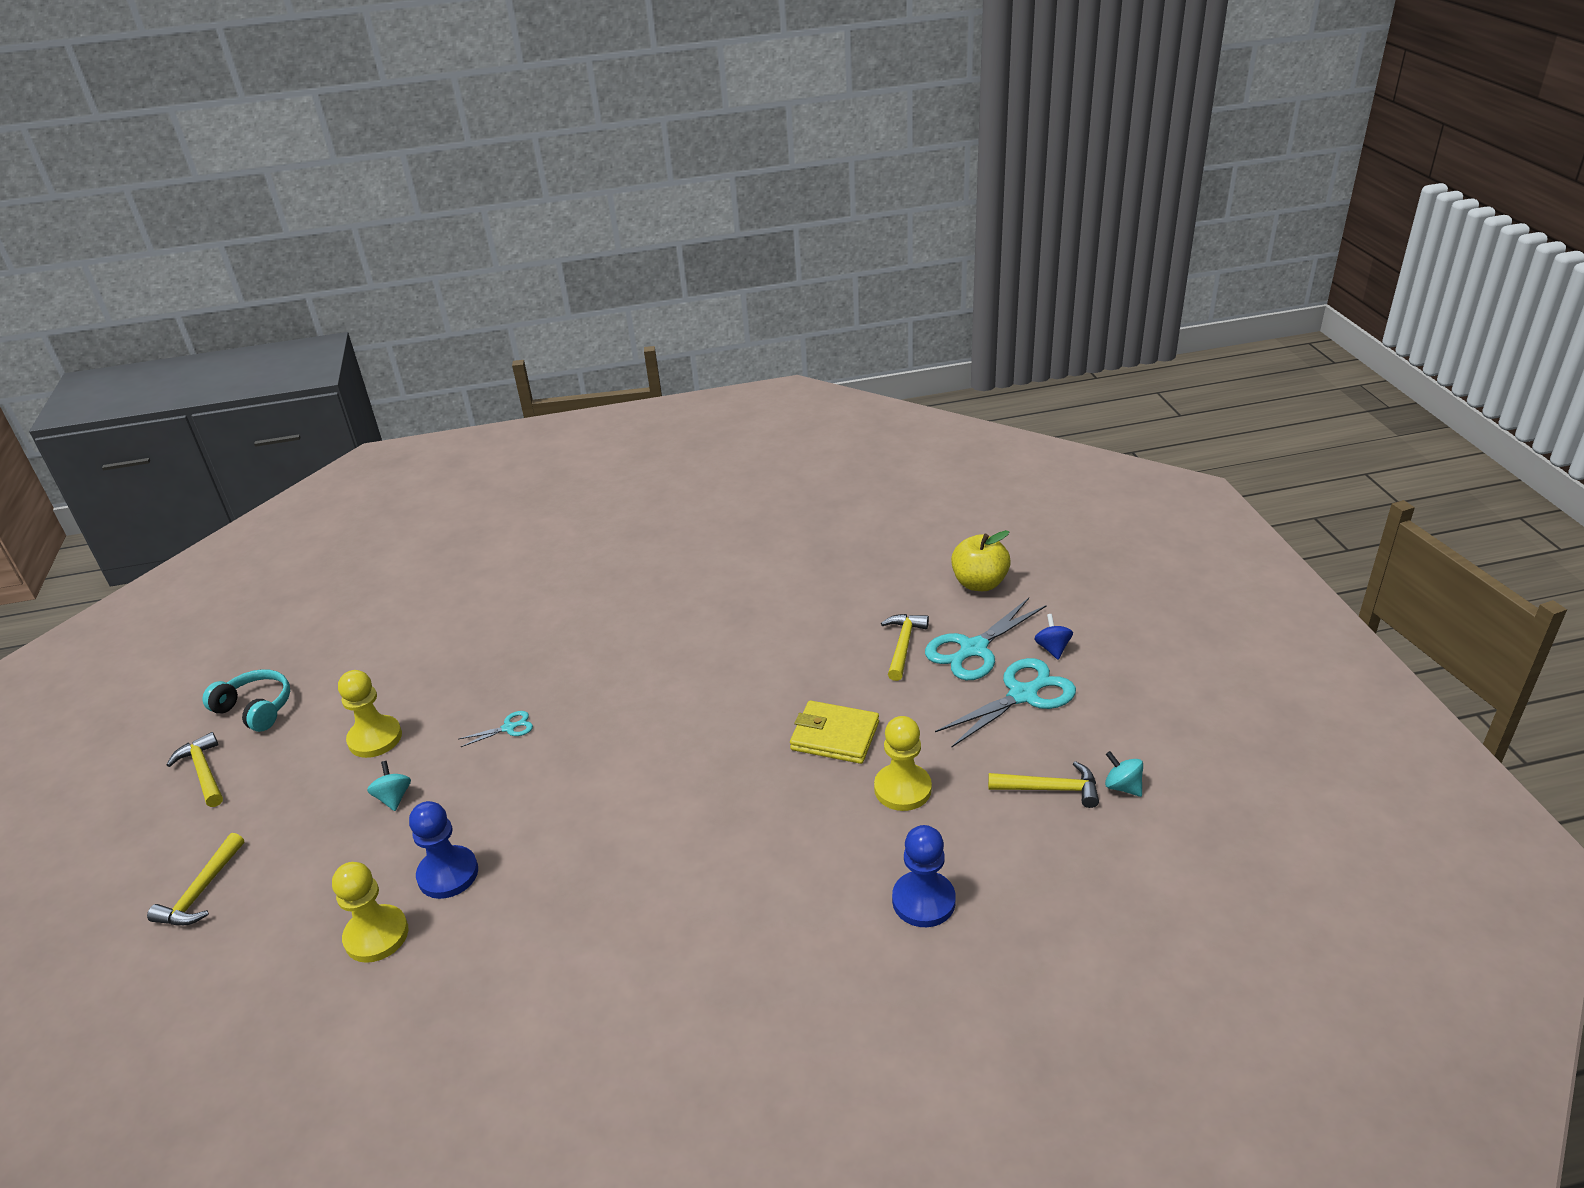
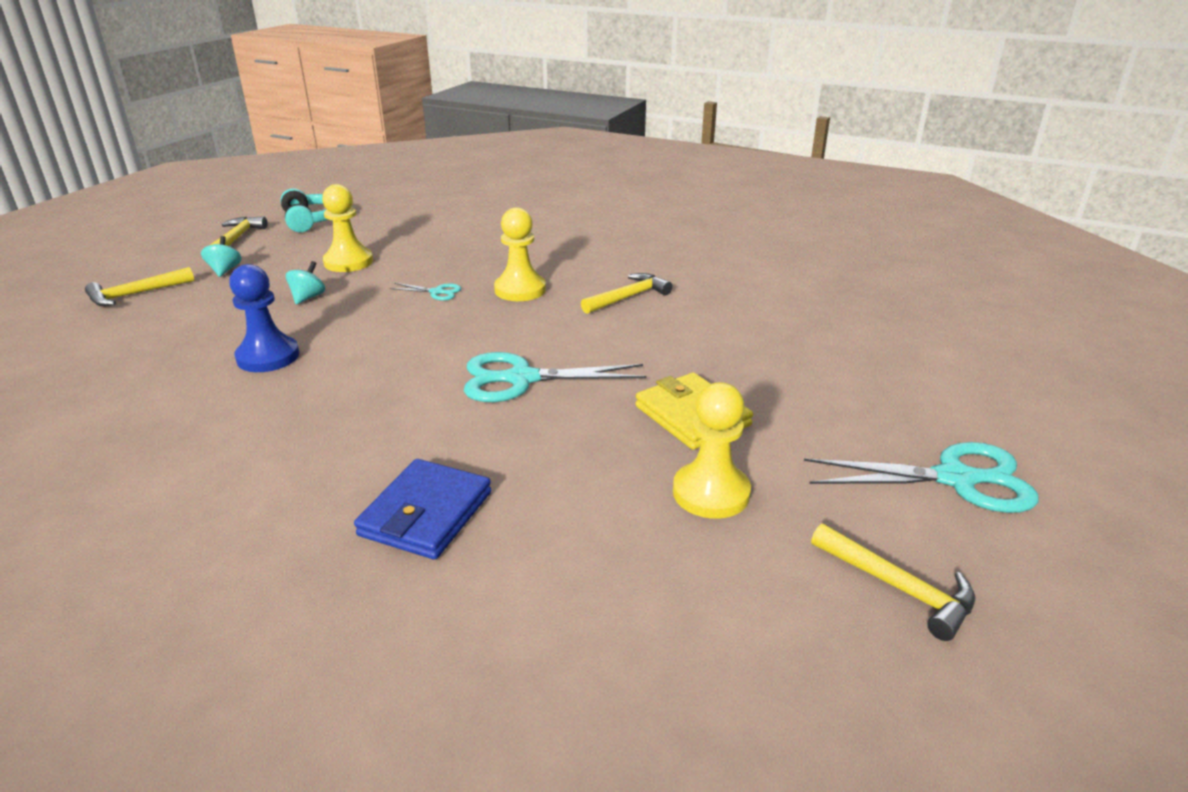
camera: 35 degrees right, 5 degrees down
yellow pawn [332,862,408,963] -> yellow pawn moved to [494,207,546,301]
yellow hammer [881,614,929,681] -> yellow hammer moved to [581,273,672,314]
blue pawn [892,825,956,927] -> none
turquoise scissors [925,598,1047,680] -> turquoise scissors moved to [464,352,647,402]
yellow apple [951,530,1011,591] -> none
blue spinning top [1034,614,1073,660] -> none
turquoise spinning top [1105,751,1143,797] -> turquoise spinning top moved to [201,236,242,277]
none -> blue wallet [354,459,491,560]

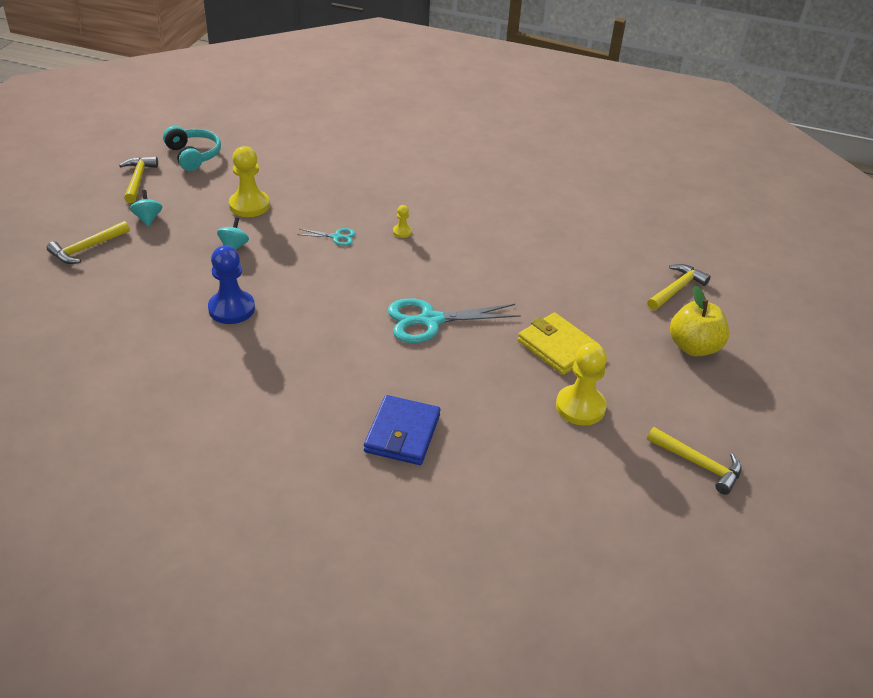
camera: 10 degrees left, 10 degrees up
yellow pawn [494,207,546,301] -> yellow pawn [393,205,412,238], size x0.47
yellow hammer [581,273,672,314] -> yellow hammer moved to [647,264,711,310]
turquoise scissors [804,442,1039,513] -> none
none -> yellow apple [670,285,729,356]

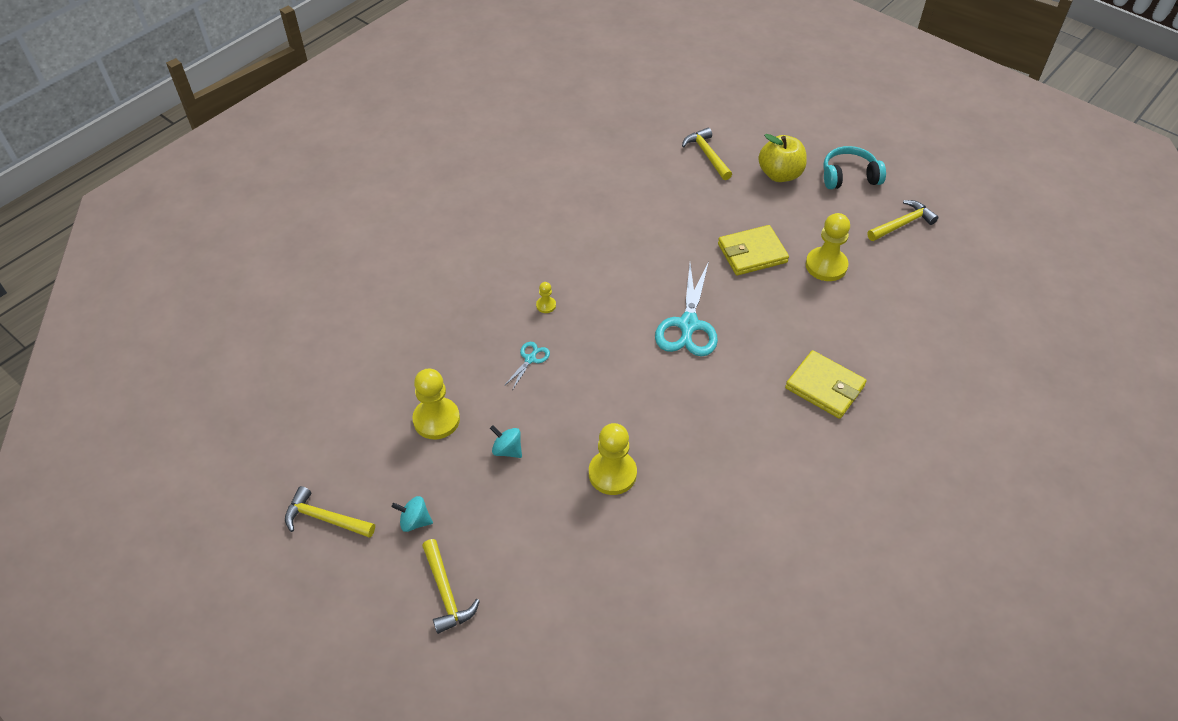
camera: 65 degrees left, 10 degrees up
turquoise headphones [163,126,221,171] -> turquoise headphones moved to [823,146,886,189]
blue pawn [208,246,255,324] -> yellow pawn [589,423,637,495]
blue wallet [364,395,440,465] -> yellow wallet [785,350,867,419]

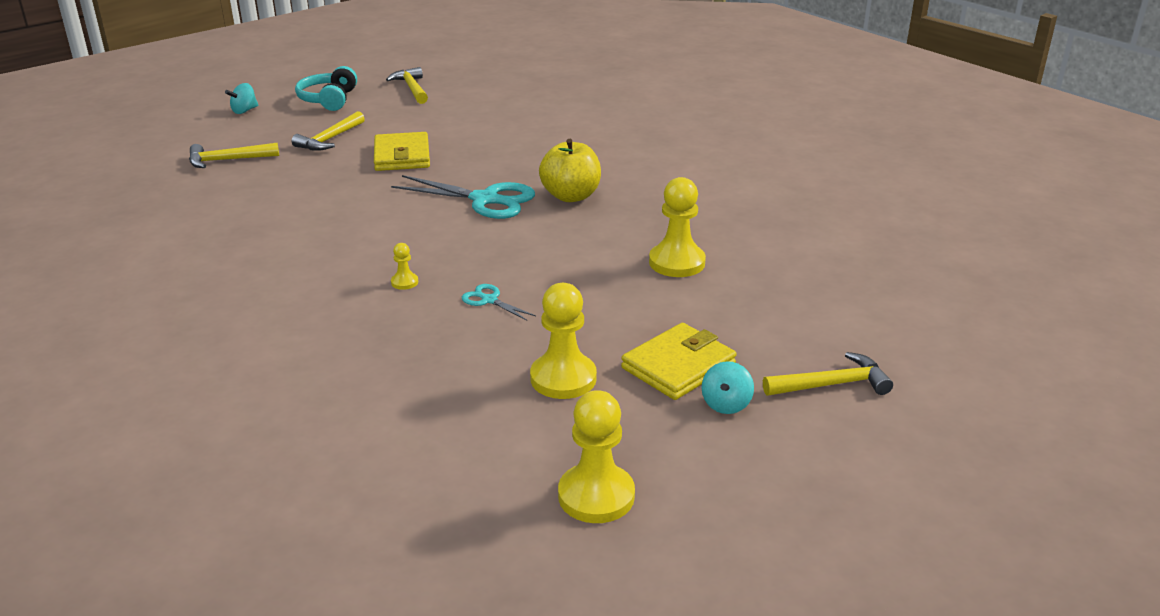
camera: 80 degrees left, 20 degrees down
yellow hammer [285,486,375,538] -> yellow hammer moved to [292,111,365,151]
turquoise spinning top [490,425,522,458] -> turquoise spinning top moved to [225,83,258,114]
yellow apple [758,134,807,182] -> yellow apple moved to [539,139,601,202]
yellow wallet [785,350,867,419] -> yellow wallet moved to [621,323,736,400]
yellow pawn [806,213,850,281] -> yellow pawn moved to [558,390,635,523]

